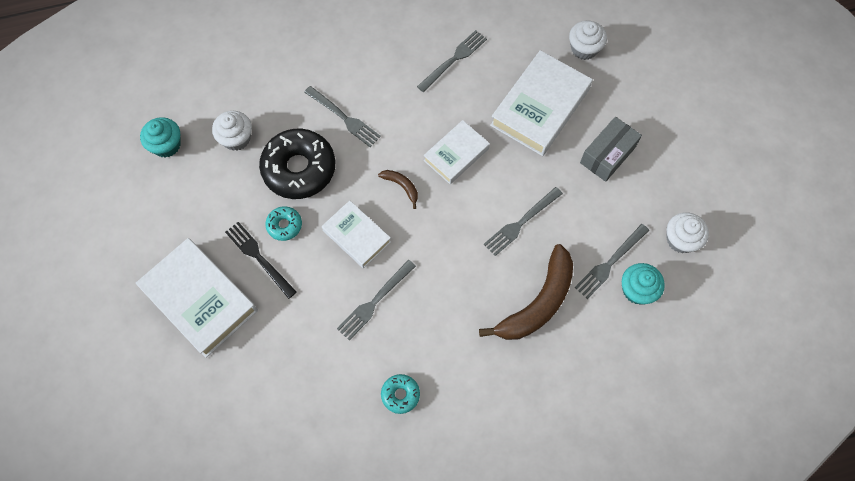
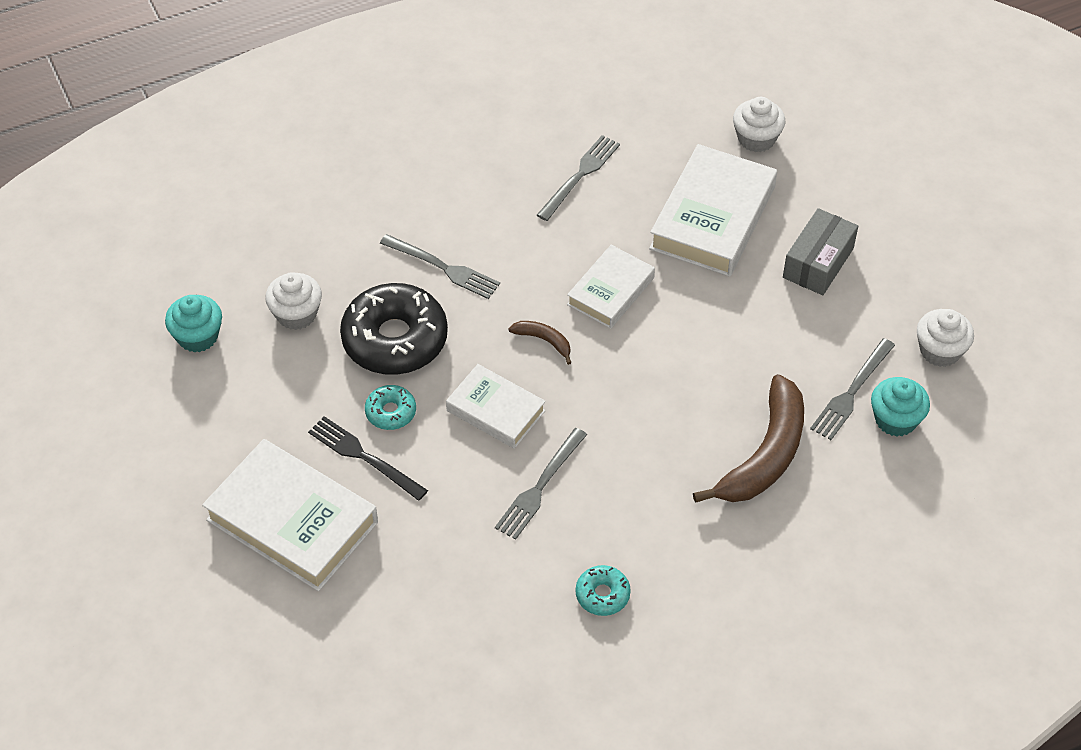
camera: 10 degrees left, 15 degrees down
grey fork [484,187,563,256] -> none

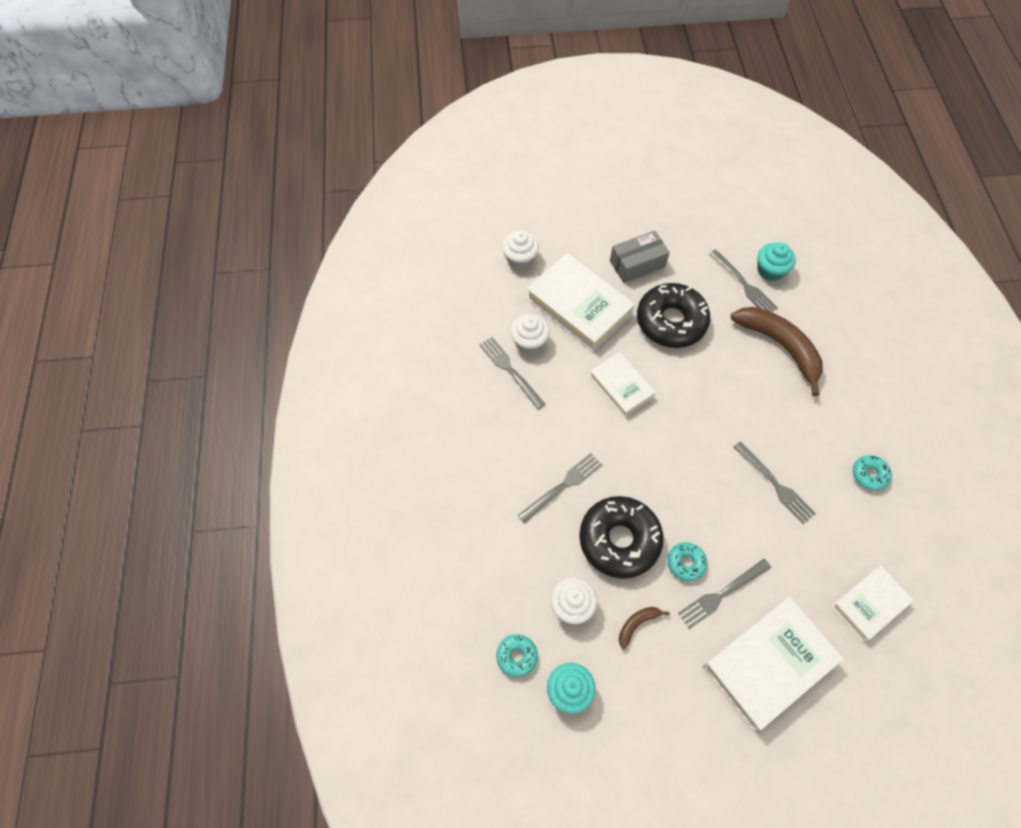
camera: 70 degrees left, 10 degrees up
black fork [308,416,428,501] -> grey fork [678,559,771,629]
white book [446,364,546,449] -> white book moved to [831,566,914,642]
brown banana [508,321,572,365] -> brown banana moved to [619,607,670,649]
grey box [783,208,858,295] -> grey box turned 75 degrees counterclockwise [610,231,670,283]
white cupcake [917,309,974,367] -> white cupcake moved to [510,314,550,353]
none -> turquoise donut [496,634,538,678]
none -> black donut [637,283,710,348]

